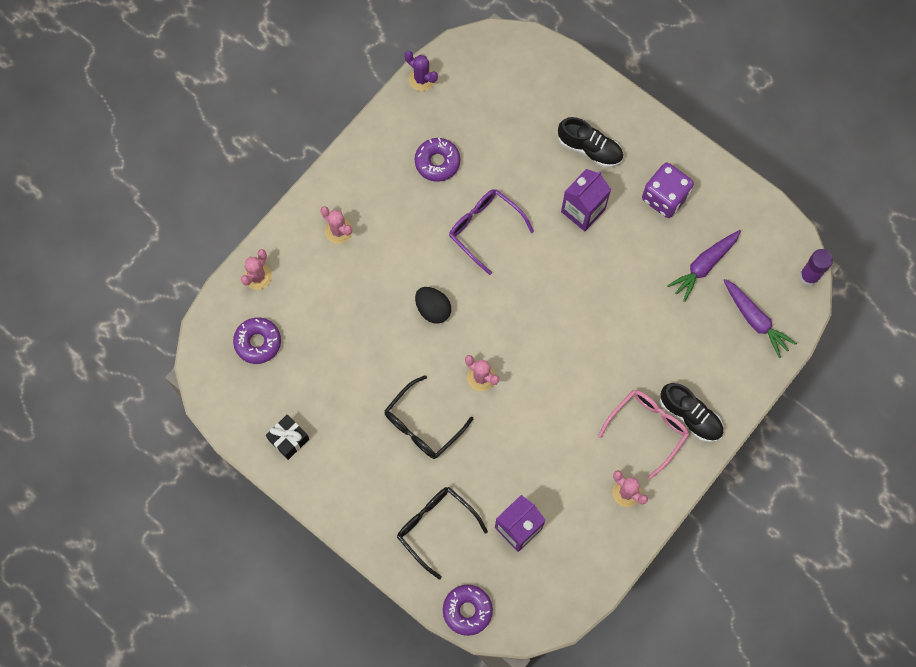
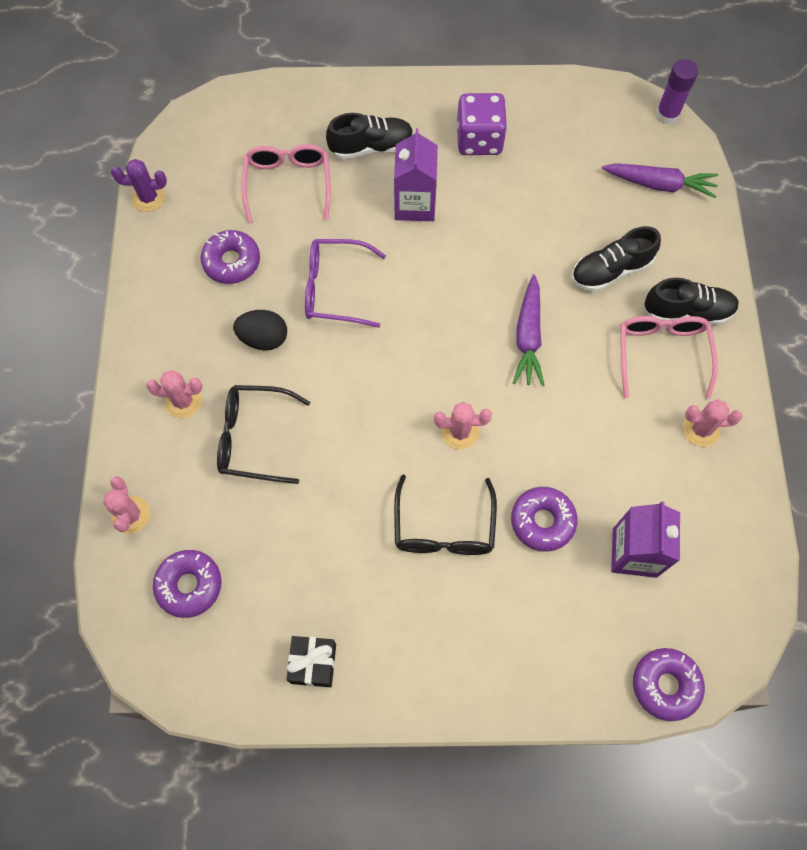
camera: 40 degrees left, 5 degrees down
black glasses [397,487,488,580] -> black glasses moved to [217,385,310,484]
black egg [415,287,451,324] -> black egg moved to [233,310,287,351]
purple carrot [667,230,741,302] -> purple carrot moved to [513,274,545,386]
none -> pink glasses [242,144,331,223]
none -> purple donut [511,487,578,552]
none -> black shoe [572,226,661,292]

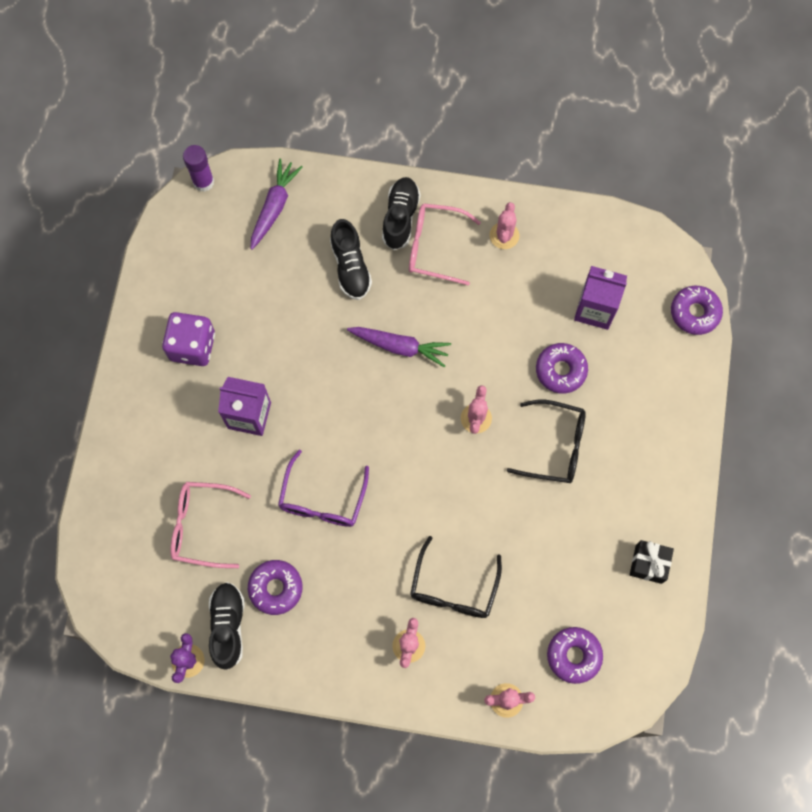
camera: 80 degrees left, 5 degrees up
black egg [233,310,287,351] -> none
black shoe [326,113,414,159] -> black shoe moved to [209,582,244,670]

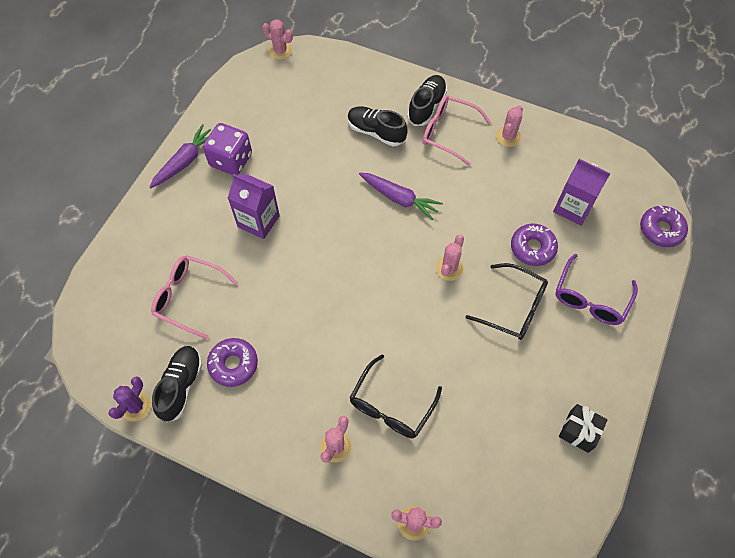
camera: 15 degrees right, 10 degrees down
purple glue stick [183,145,214,192] -> pink cactus [262,19,293,60]
purple carrot [250,159,303,250] -> purple carrot moved to [150,124,211,188]
purple glasses [278,450,369,527] -> purple glasses moved to [556,254,638,325]
black shoe [330,219,372,300] -> black shoe turned 120 degrees clockwise [347,106,408,146]
purple donut [547,627,603,684] -> none

